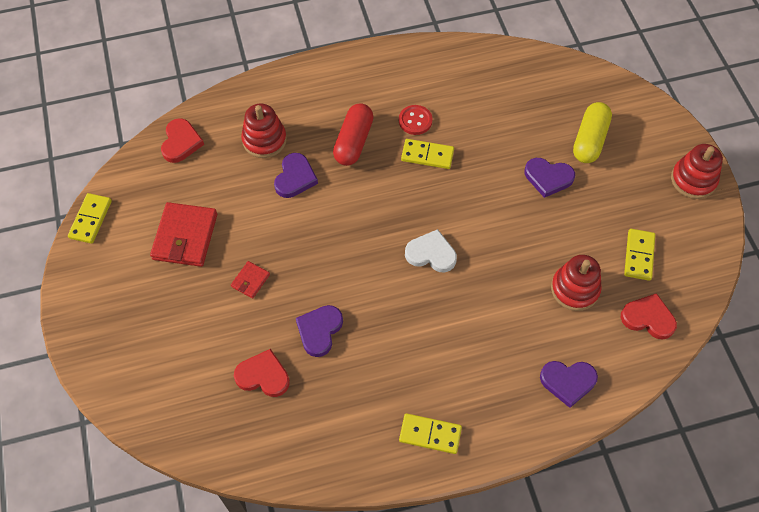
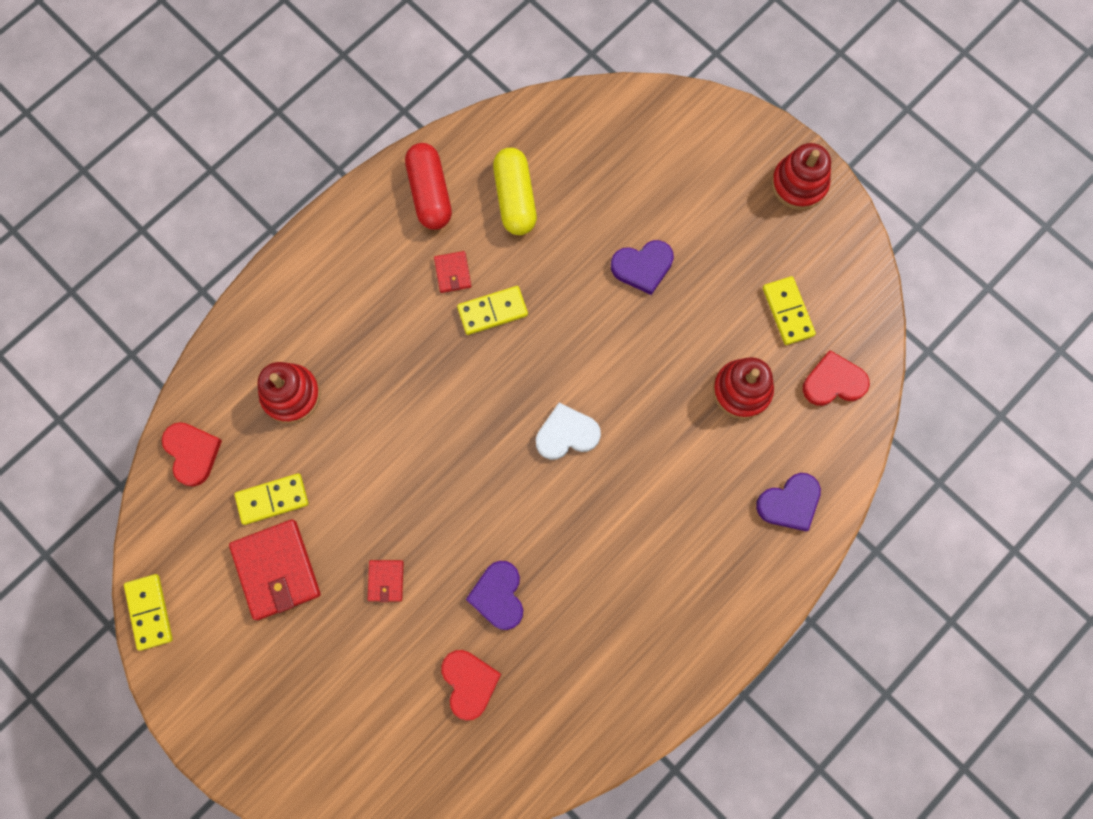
camera: 30 degrees left, 15 degrees up
red heart [234,349,290,397] -> red heart turned 90 degrees clockwise [441,650,501,721]
purple heart [274,153,318,198] -> none
red capsule [333,103,374,166] -> red capsule moved to [405,143,452,230]
red button [399,105,433,135] -> red wallet [434,251,472,293]
yellow domino [399,413,462,454] -> yellow domino moved to [234,473,308,525]
yellow capsule [573,102,612,163] -> yellow capsule moved to [493,148,537,235]

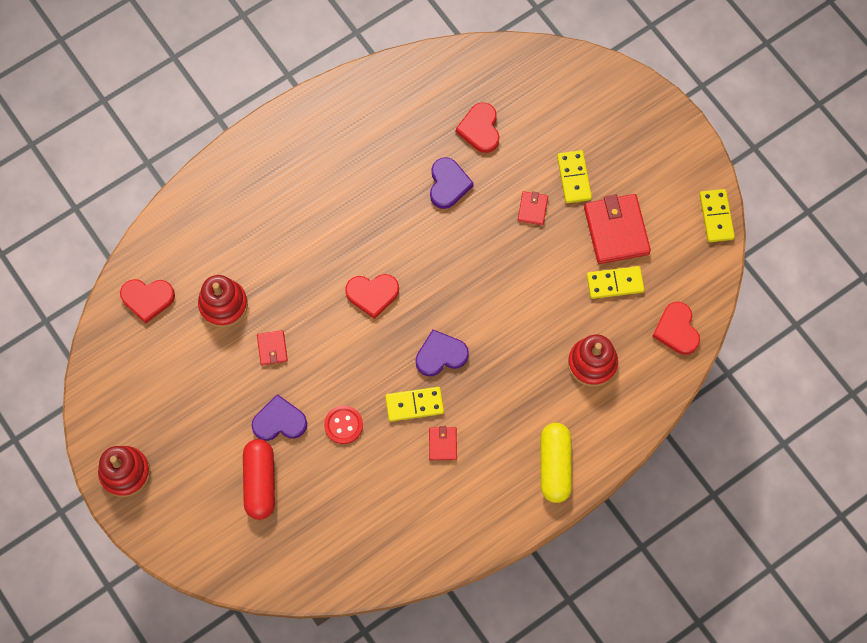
camera: 170 degrees left, 5 degrees down
red capsule [405,143,452,230] -> red capsule moved to [243,439,275,520]
yellow capsule [493,148,537,235] -> yellow capsule moved to [540,423,572,503]
white heart [536,403,601,460] -> red heart [345,274,399,319]
purple heart [756,473,821,532] -> purple heart moved to [416,329,469,377]
yellow domino [763,276,816,345] -> yellow domino moved to [557,150,592,203]
none -> red wallet [257,330,288,365]
none -> red button [324,405,363,444]

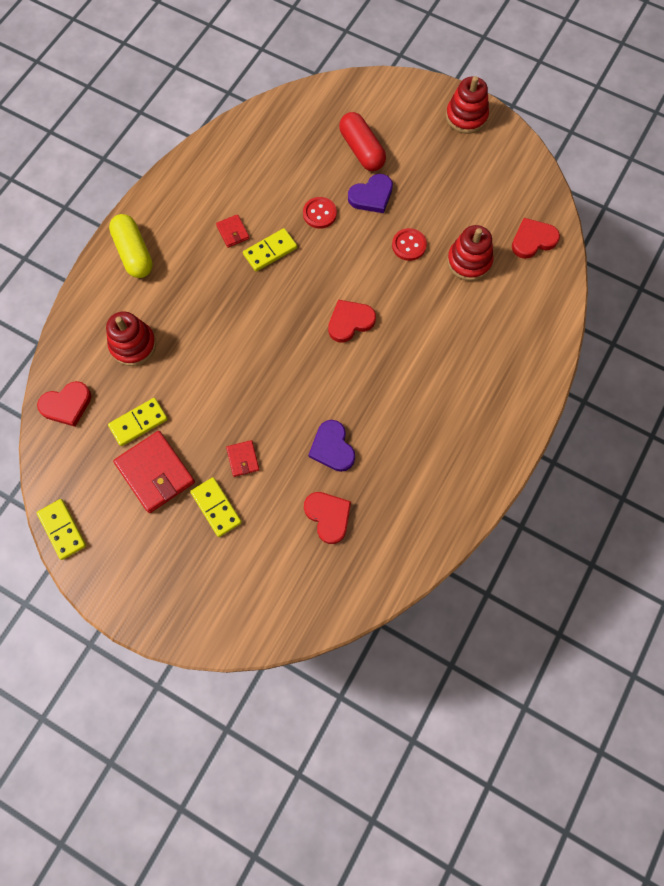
camera: 155 degrees right, 0 degrees up
red wallet [257,330,288,365] -> red button [392,228,427,261]
purple heart [416,329,469,377] -> none
red heart [652,302,700,355] -> red heart turned 105 degrees clockwise [37,381,91,427]

